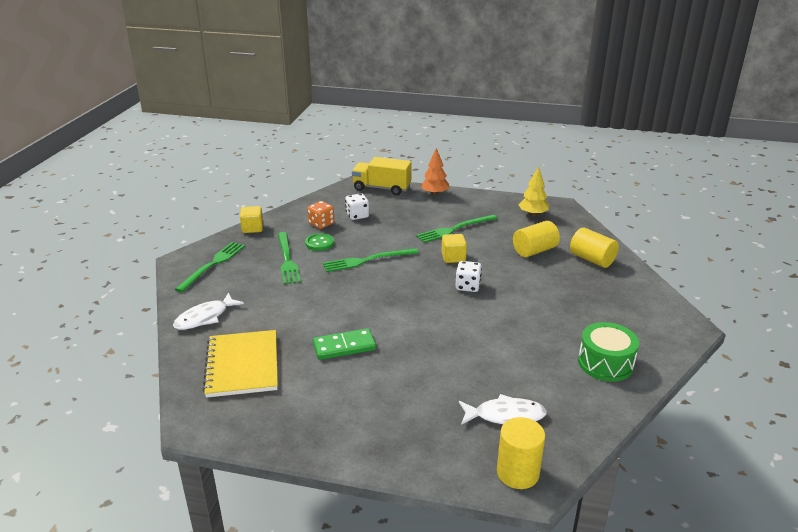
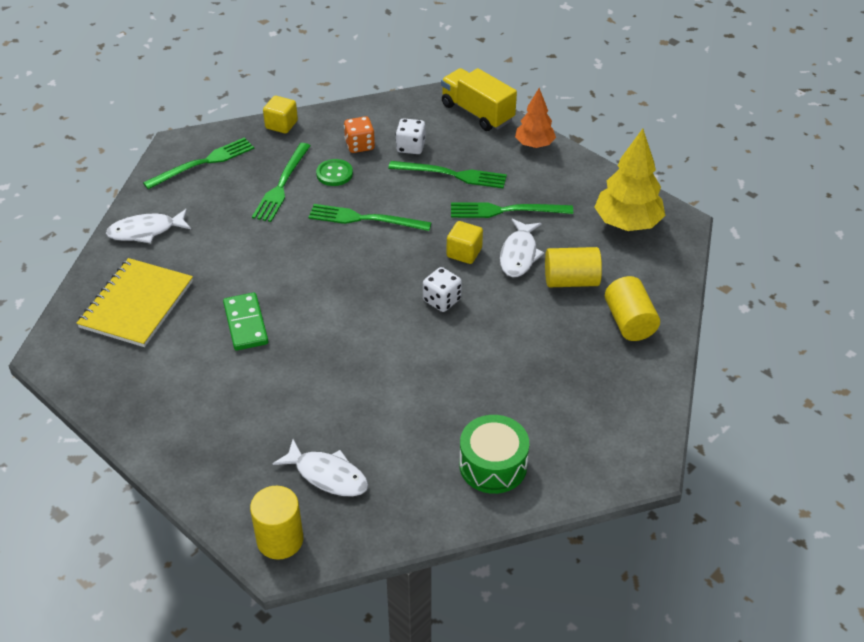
camera: 30 degrees right, 15 degrees up
green domino [313,328,376,360] -> green domino turned 60 degrees clockwise [223,292,268,351]
yellow tree [519,166,549,216] -> yellow tree [595,129,665,231], size x1.60
none -> green fork [388,161,507,188]
none -> white fish [500,219,544,277]

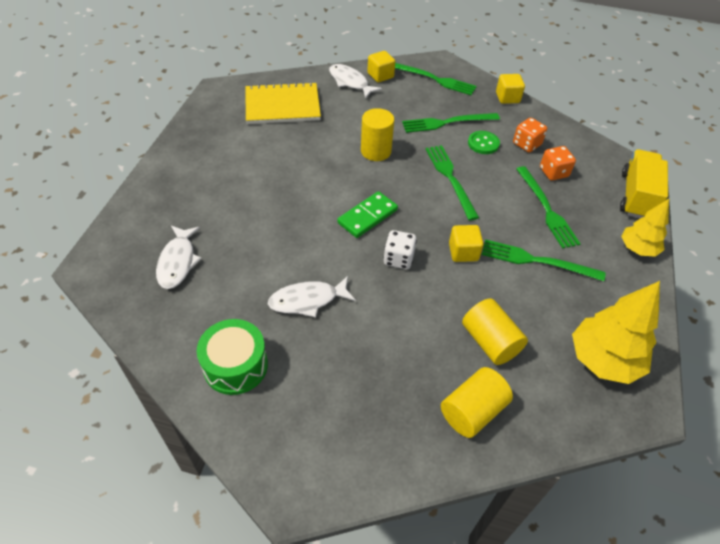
camera: 60 degrees right, 5 degrees up
green domino [223,292,268,351] -> green domino moved to [337,191,398,238]
yellow cylinder [250,486,303,560] -> yellow cylinder moved to [361,108,394,161]
white dice [396,118,425,154] -> orange dice [540,146,576,181]
green fork [451,202,573,218] -> green fork turned 45 degrees counterclockwise [482,239,605,281]
white fish [500,219,544,277] -> white fish moved to [268,276,356,318]
orange tree [515,88,556,148] -> yellow tree [621,199,669,257]
none -> yellow cube [367,51,395,82]

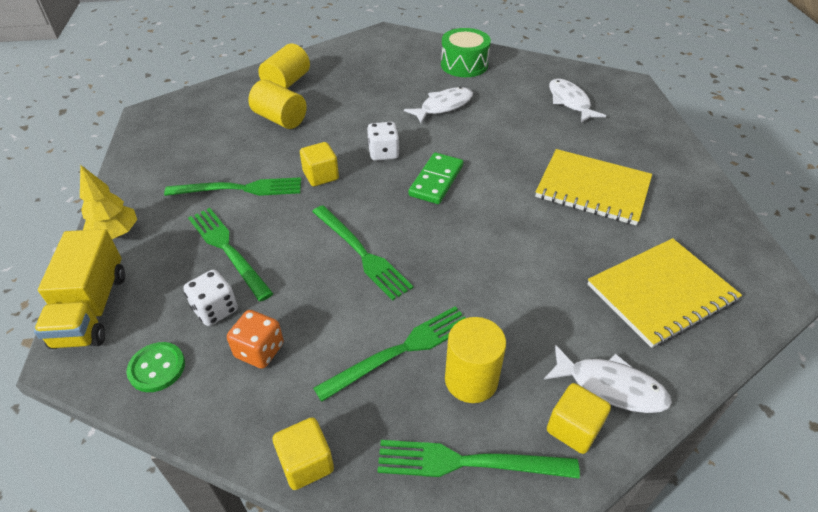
camera: 160 degrees right, 5 degrees down
yellow cylinder [361,108,394,161] -> yellow cylinder moved to [445,317,506,403]
green button [468,131,500,154] -> green button moved to [126,342,185,392]
orange dice [540,146,576,181] -> white dice [183,269,238,326]
yellow tree [572,281,660,384] -> none
none -> yellow notebook [535,149,652,225]

